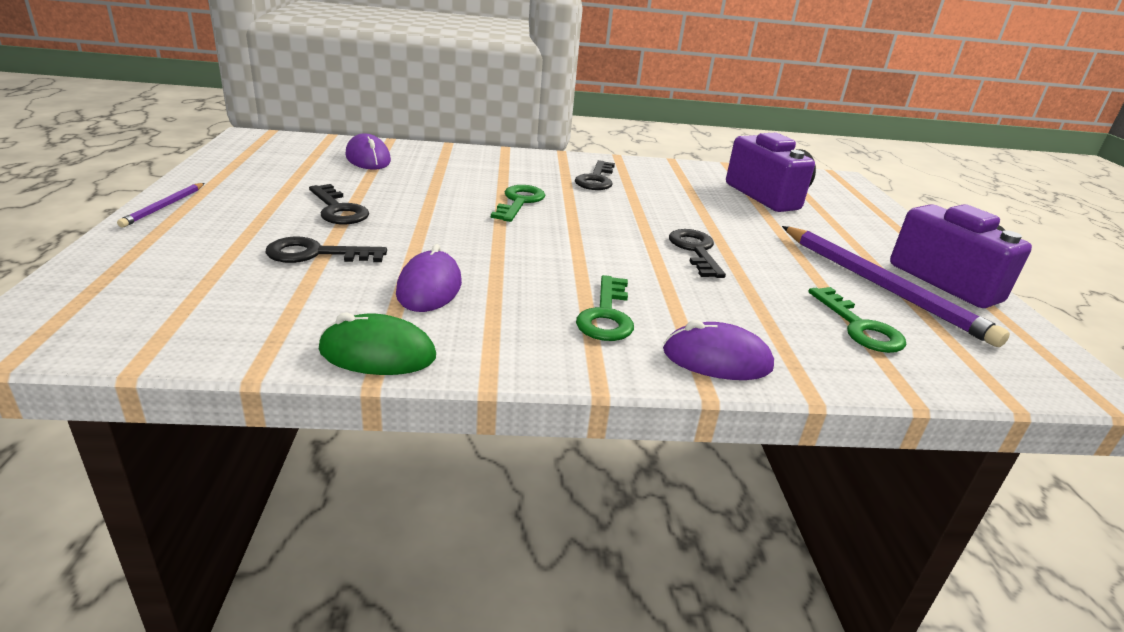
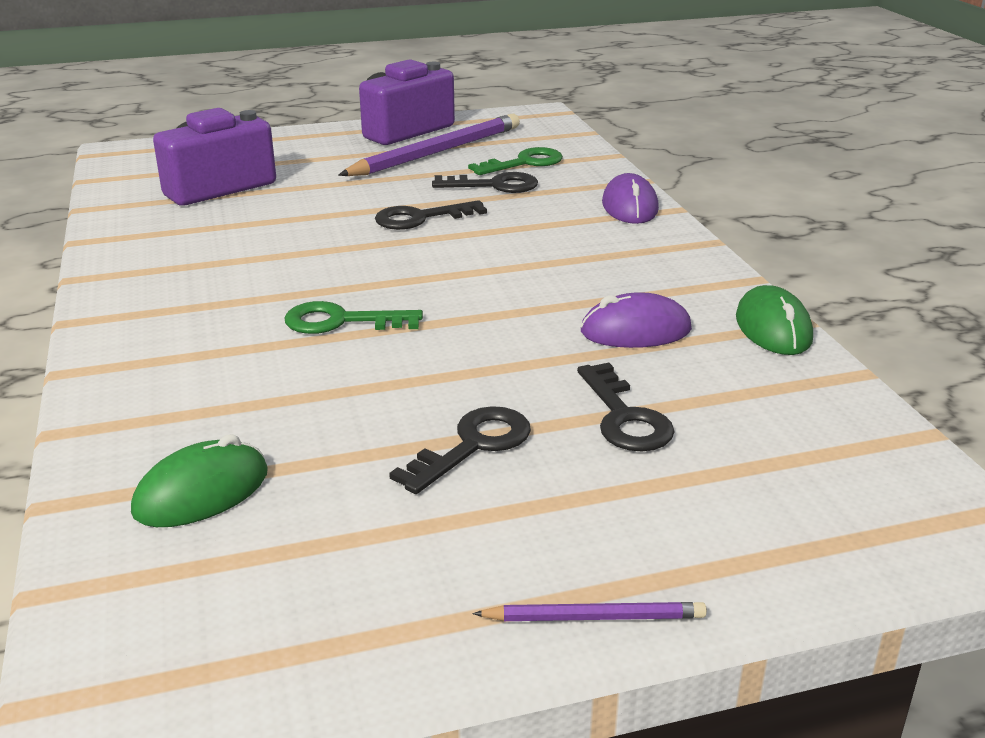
camera: 100 degrees left, 0 degrees up
purple mouse [345,133,391,169] -> green mouse [131,434,268,527]
black key [575,160,615,190] -> black key moved to [432,172,538,193]
green key [576,275,634,341] -> none

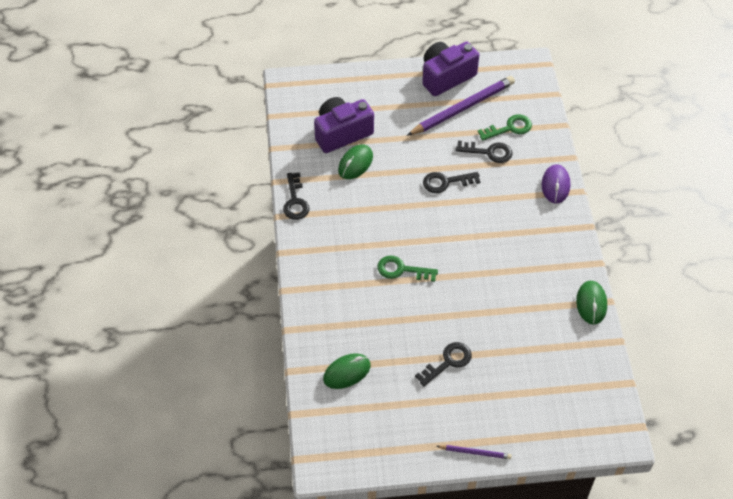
camera: 10 degrees right, 25 degrees up
black key [577,363,675,452] -> black key moved to [283,172,310,220]
purple mouse [580,292,692,348] -> none
none -> green mouse [338,144,373,179]

